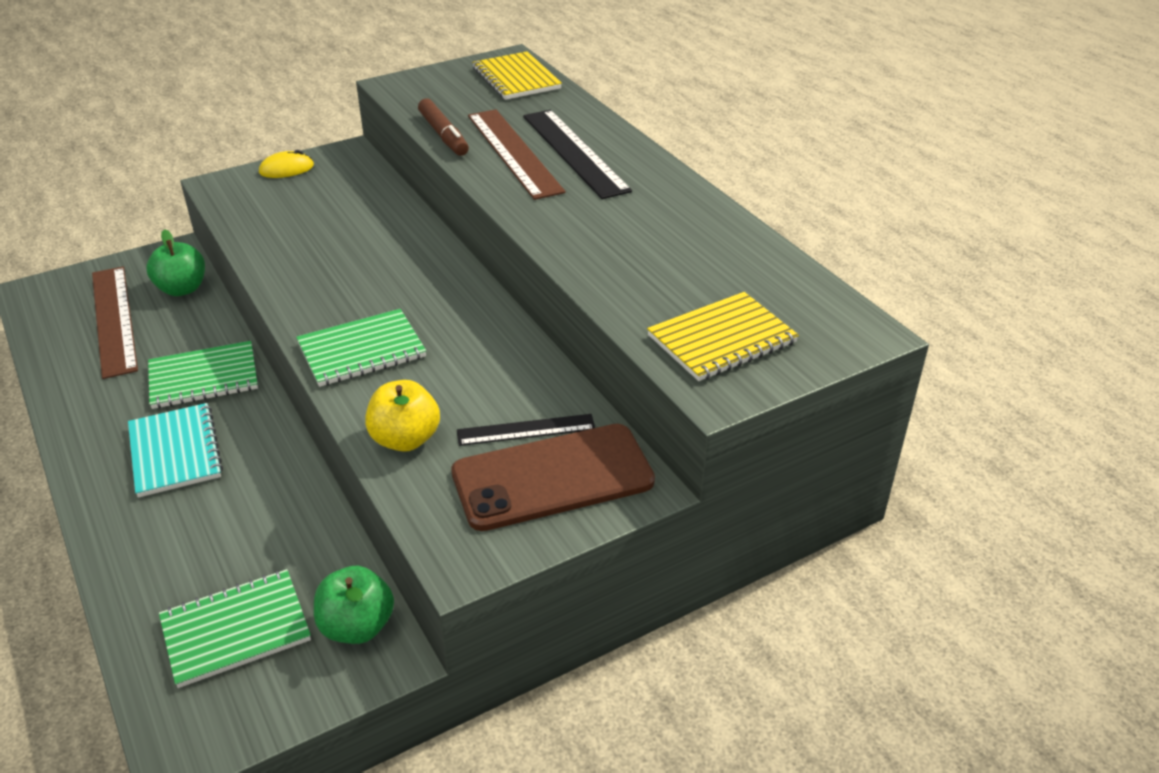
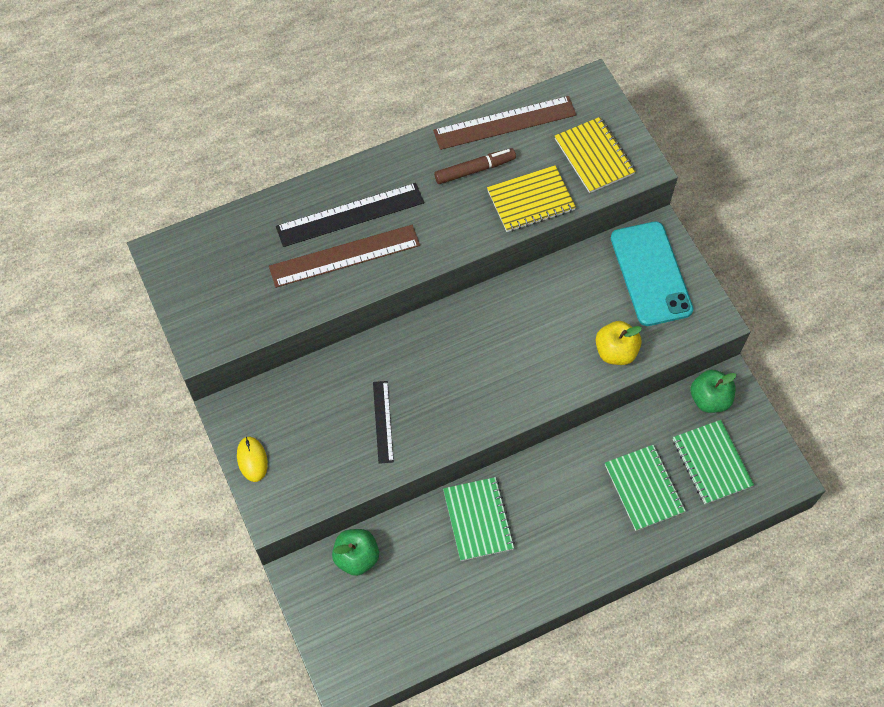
camera: 85 degrees left, 25 degrees up
brown ruler [92,267,138,379] -> brown ruler moved to [433,96,577,150]
turquoise notebook [128,403,223,498] -> none
green notebook [296,309,426,387] -> green notebook moved to [605,445,686,531]
brown marker [418,99,469,156] -> brown marker moved to [434,148,516,184]
brown phone [451,424,655,531] -> turquoise phone [611,221,693,326]
black ruler [457,414,595,446] -> black ruler moved to [373,381,394,464]
yellow notebook [472,51,562,100] -> yellow notebook moved to [487,165,576,232]

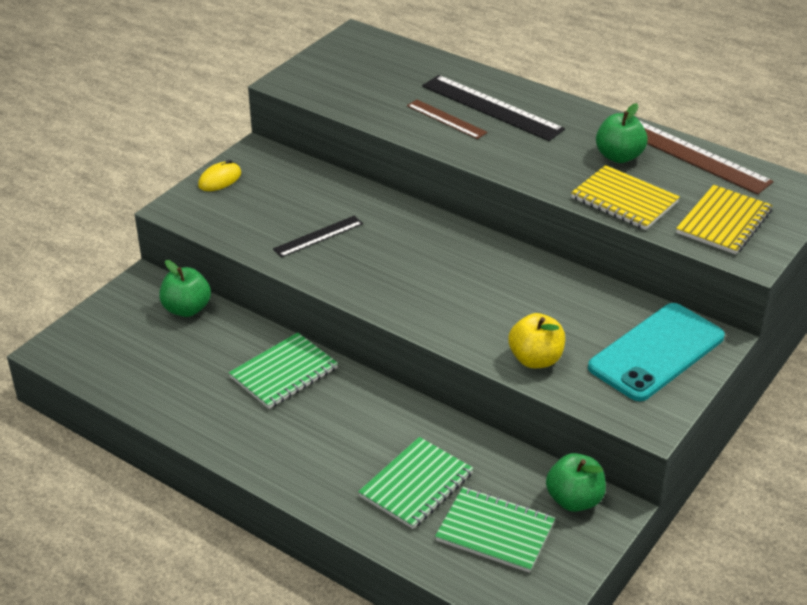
camera: 60 degrees right, 25 degrees down
brown ruler [269,225,420,288] -> brown ruler [407,100,488,139], size x0.58
brown marker [434,148,516,184] -> green apple [596,103,648,163]
green notebook [673,420,754,504] -> green notebook turned 75 degrees clockwise [435,487,555,573]

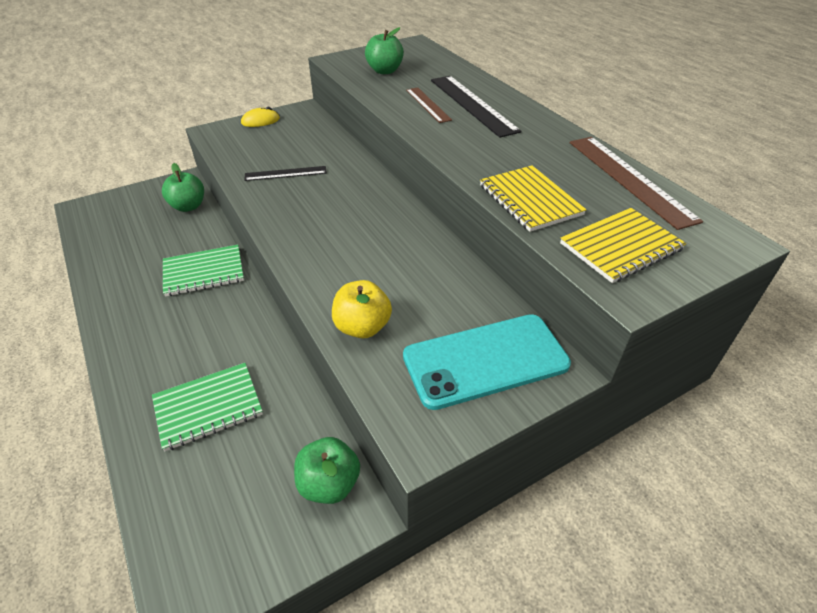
camera: 25 degrees right, 5 degrees up
green notebook [435,487,555,573] -> none
green apple [596,103,648,163] -> green apple moved to [365,27,404,74]

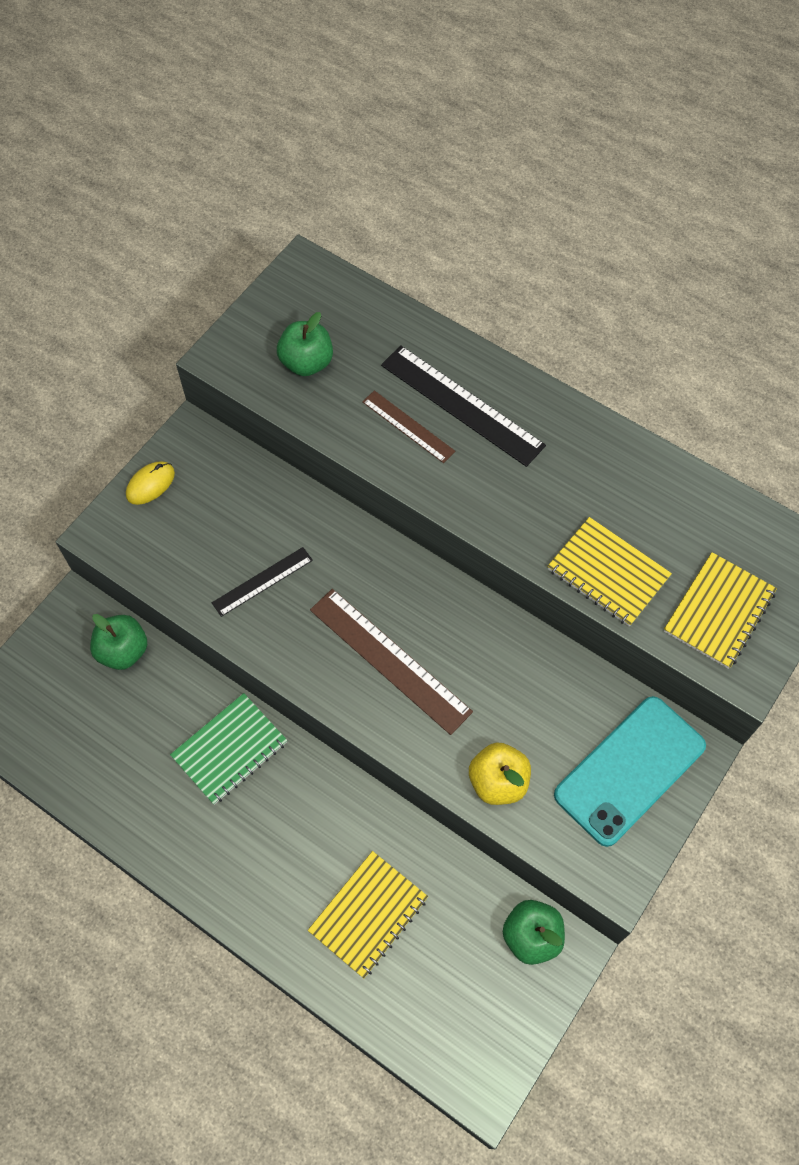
camera: 25 degrees left, 20 degrees up
green notebook [152,363,263,451] -> yellow notebook [308,851,428,978]
brown ruler [569,137,703,230] -> brown ruler moved to [310,589,473,735]

